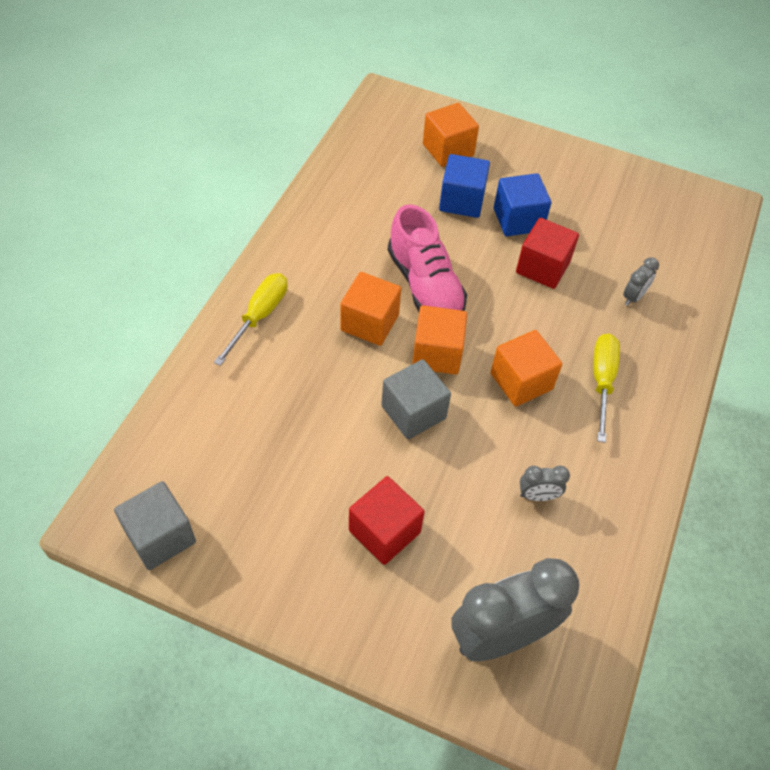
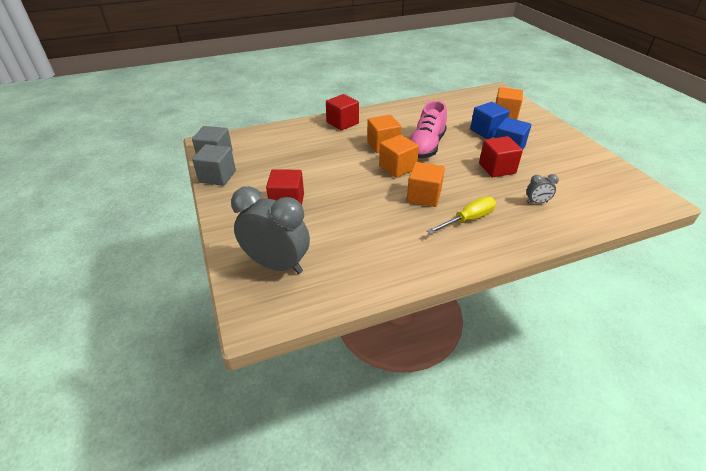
camera: 50 degrees right, 15 degrees down
yellow screwdriver [214,273,287,366] -> red cube [326,94,359,131]
grey cube [381,359,451,439] -> grey cube moved to [192,144,236,186]
grey clock [520,466,570,501] -> none

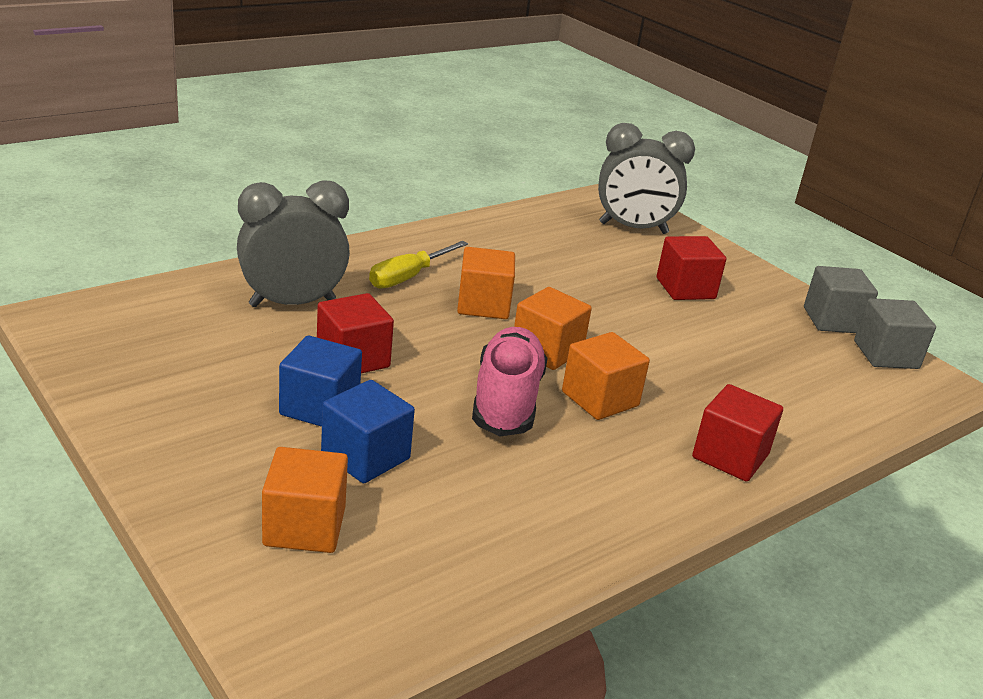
camera: 160 degrees right, 10 degrees down
grey clock [526,174,559,203] -> grey clock [237,180,350,307], size x2.30

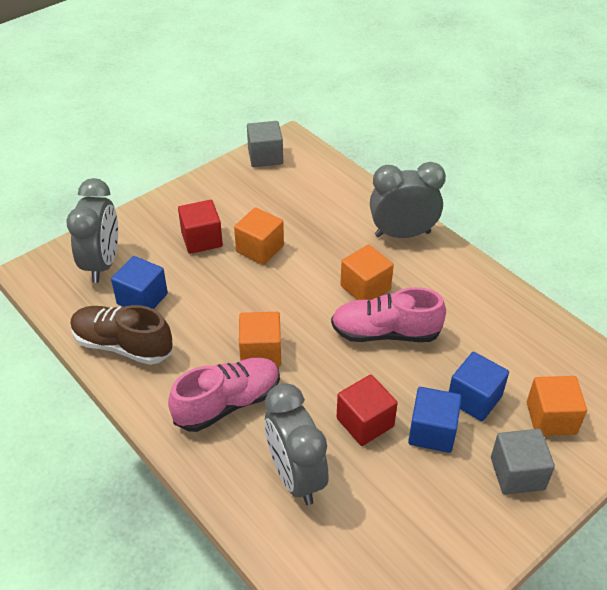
camera: 90 degrees left, 15 degrees up
yellow screwdriver [369,241,468,289] -> pink shoe [168,357,280,432]
orange cube [514,287,592,370] -> orange cube moved to [234,207,284,265]
red cube [692,384,783,482] -> grey clock [370,162,446,238]
grey cube [804,266,878,333] -> grey cube moved to [491,429,555,495]
none -> brown shoe [71,305,173,365]
none -> blue cube [111,256,168,309]

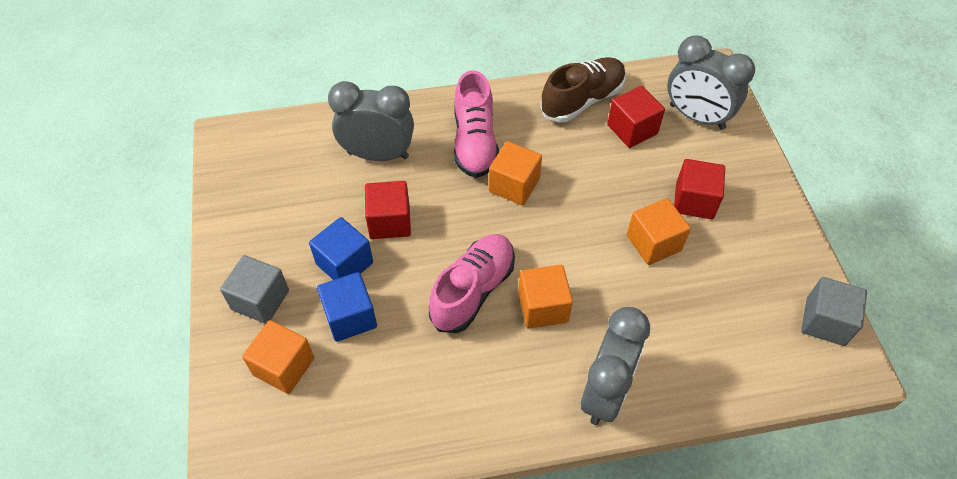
camera: 120 degrees right, 10 degrees up
blue cube [111,256,168,309] -> red cube [607,86,665,148]

